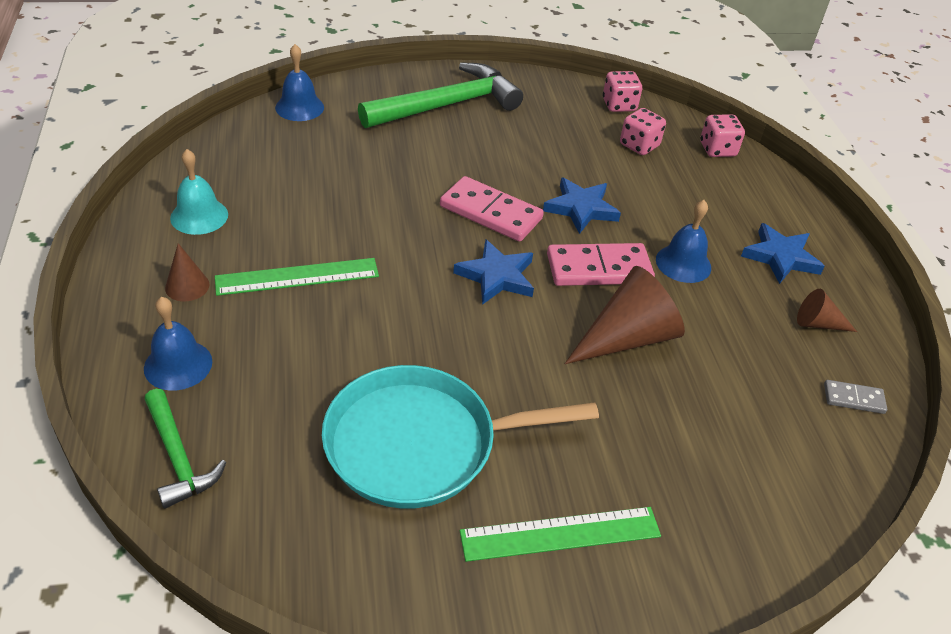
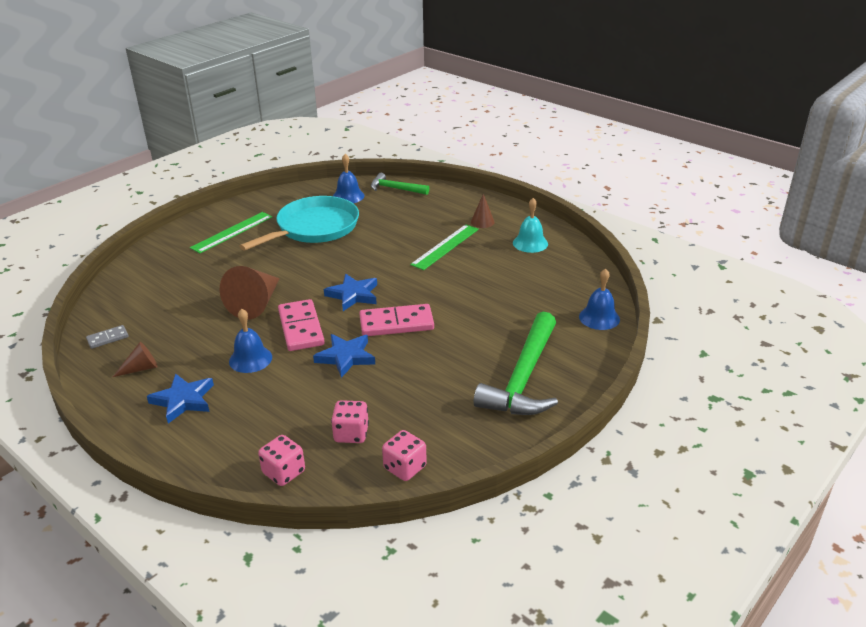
camera: 145 degrees right, 10 degrees down
blue bell [144,297,212,390] -> blue bell moved to [333,154,365,203]
pink domino [547,243,655,286] -> pink domino turned 60 degrees counterclockwise [278,299,324,351]

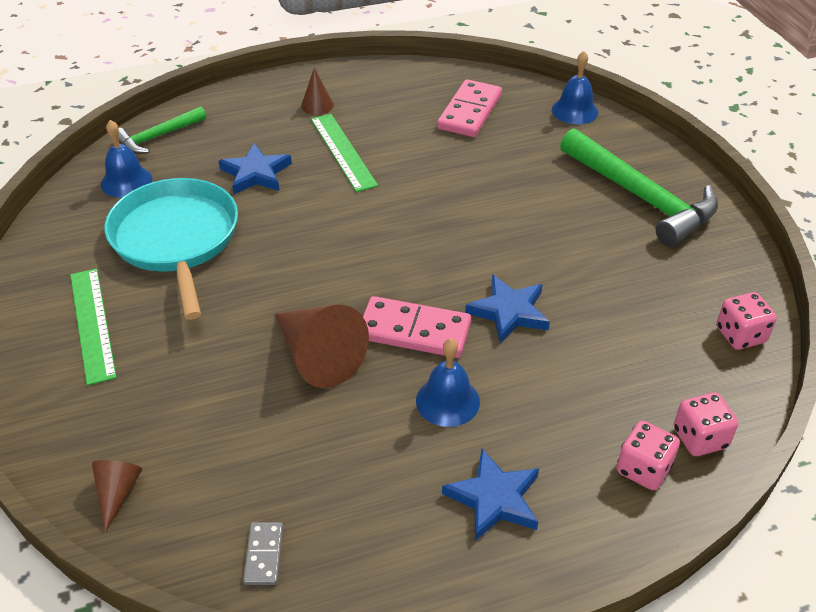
camera: 60 degrees left, 10 degrees up
brown cone [113,342,158,377] -> brown cone moved to [92,460,142,532]
blue star [324,274,377,311] -> blue star moved to [218,143,292,194]
pink dice [331,400,369,443] -> pink dice moved to [617,421,680,490]
pink domino [359,304,434,336] -> pink domino moved to [437,79,502,137]
turquoise bell [513,198,548,253] -> none

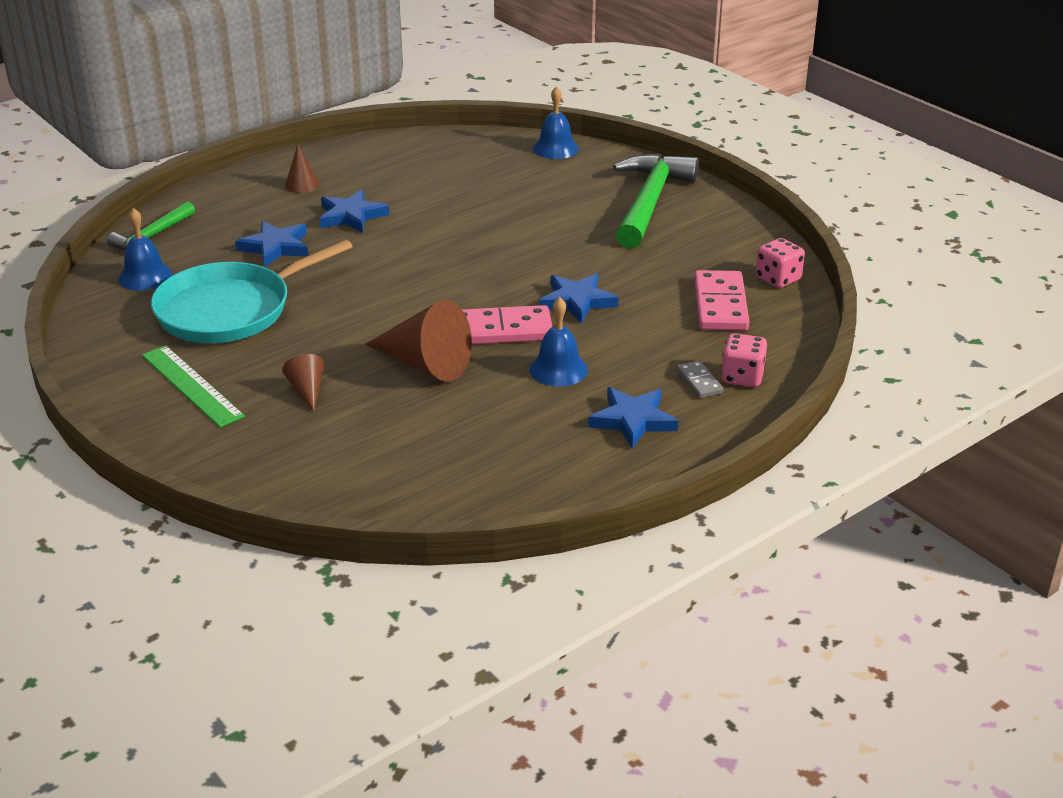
camera: 20 degrees left, 10 degrees down
brown cone [92,460,142,532] -> brown cone moved to [282,354,324,412]
turquoise pan [105,178,238,320] -> turquoise pan turned 90 degrees counterclockwise [151,239,353,343]
grey domino [243,522,283,585] -> grey domino moved to [677,360,723,398]
green ruler [311,114,378,192] -> blue star [319,189,389,233]
pink domino [437,79,502,137] -> pink domino moved to [694,270,749,331]
green hammer [560,128,718,247] -> green hammer turned 105 degrees counterclockwise [613,154,699,249]
pink dice [674,392,738,456] -> none

